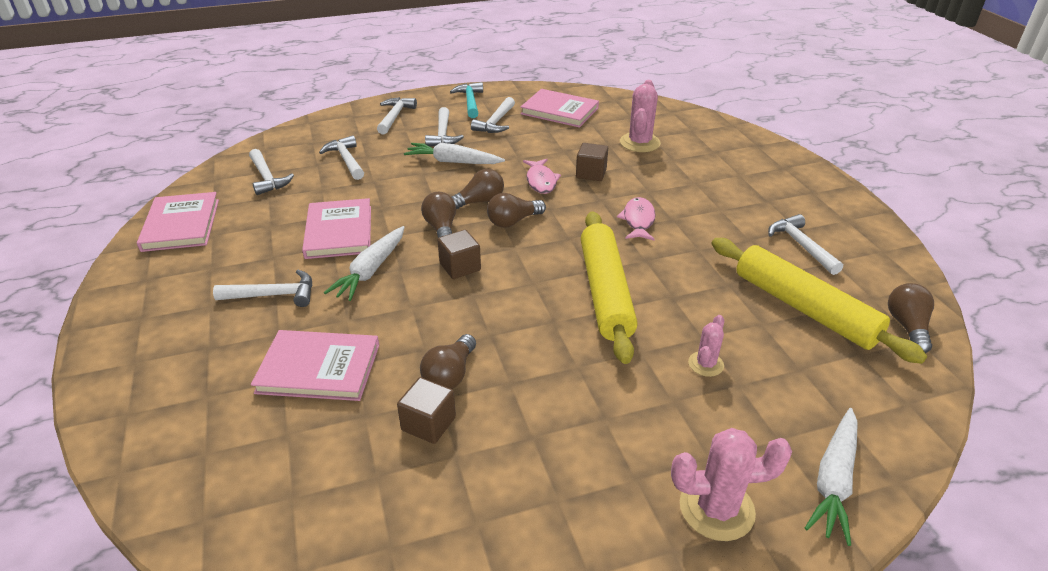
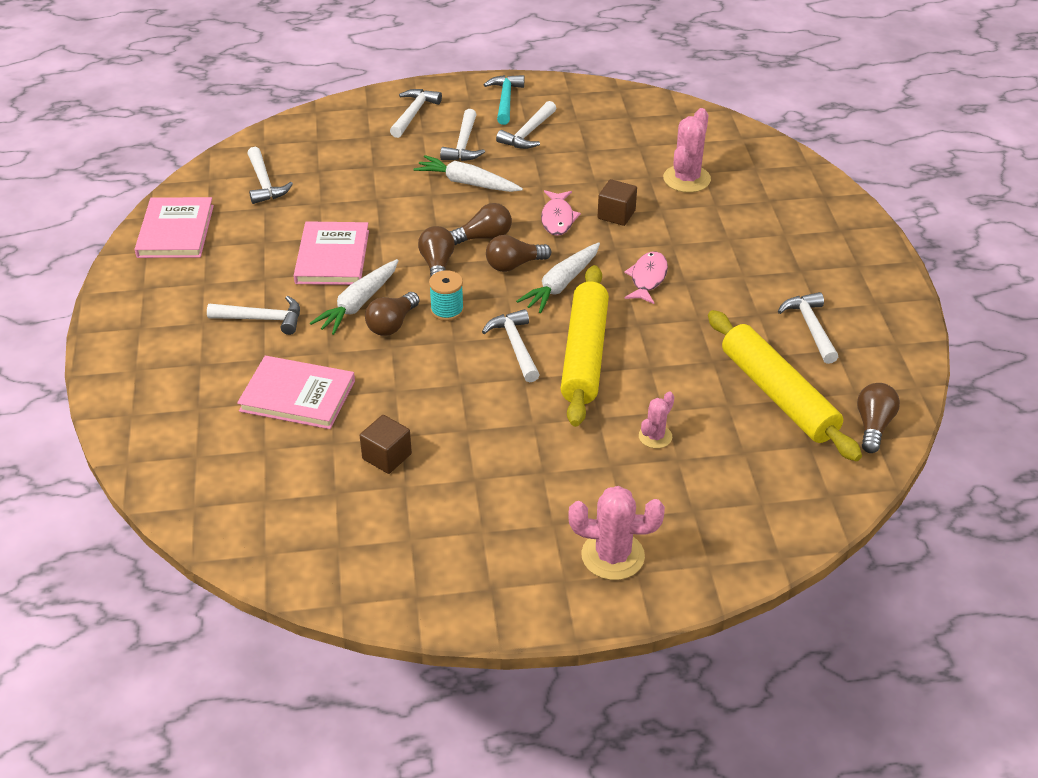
camera: 10 degrees right, 5 degrees up
white hammer [319,135,364,180] -> white hammer moved to [482,309,540,382]
brown light bulb [420,334,476,389] -> brown light bulb moved to [365,292,420,336]
brown cube [437,230,481,279] -> turquoise spool [429,270,464,321]
pink book [520,89,599,128] -> none
white carrot [805,408,858,546] -> white carrot moved to [516,242,600,313]

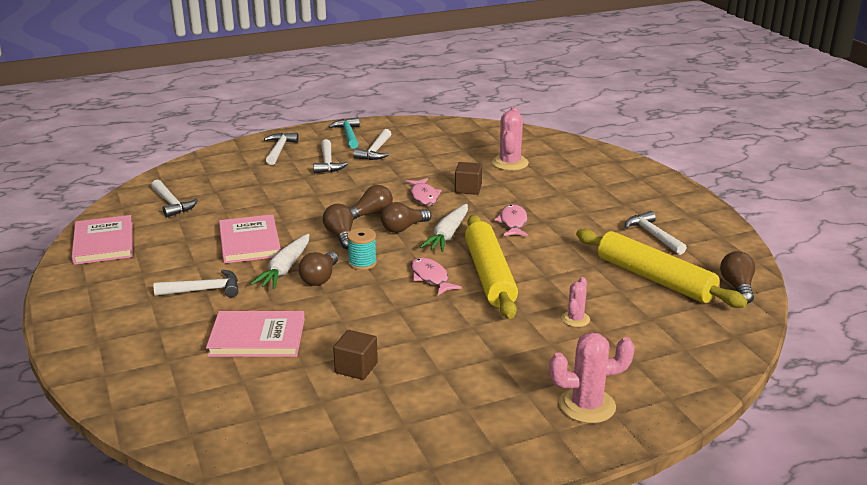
camera: 15 degrees left, 15 degrees down
white carrot [413,155,523,192] -> none
white hammer [482,309,540,382] -> pink fish [411,257,462,295]

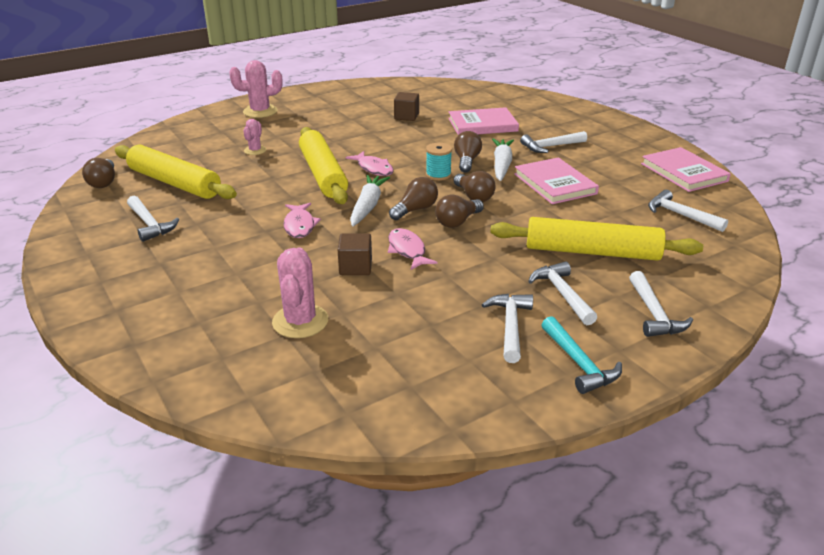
camera: 170 degrees right, 5 degrees up
none -> yellow rolling pin [490,217,703,261]

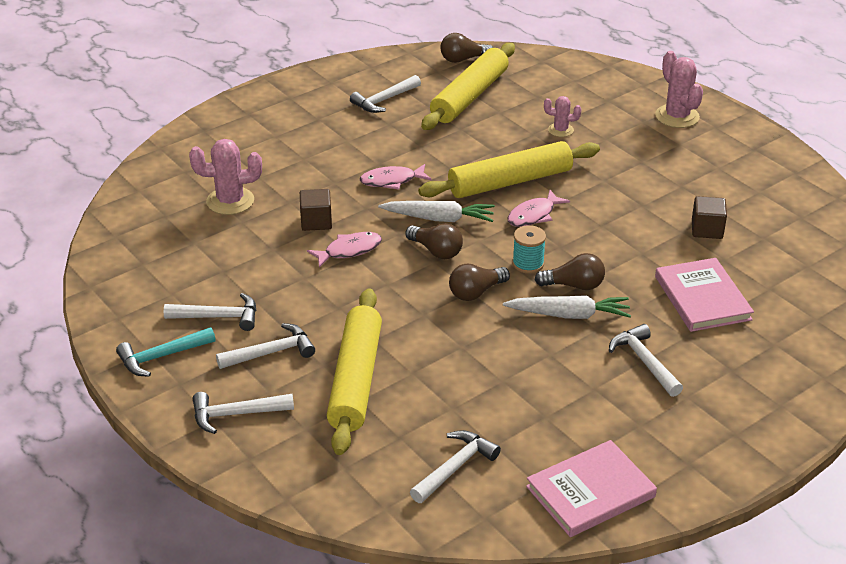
camera: 85 degrees right, 5 degrees up
brown light bulb [435,195,484,228] -> none
pink book [514,157,599,204] -> none

